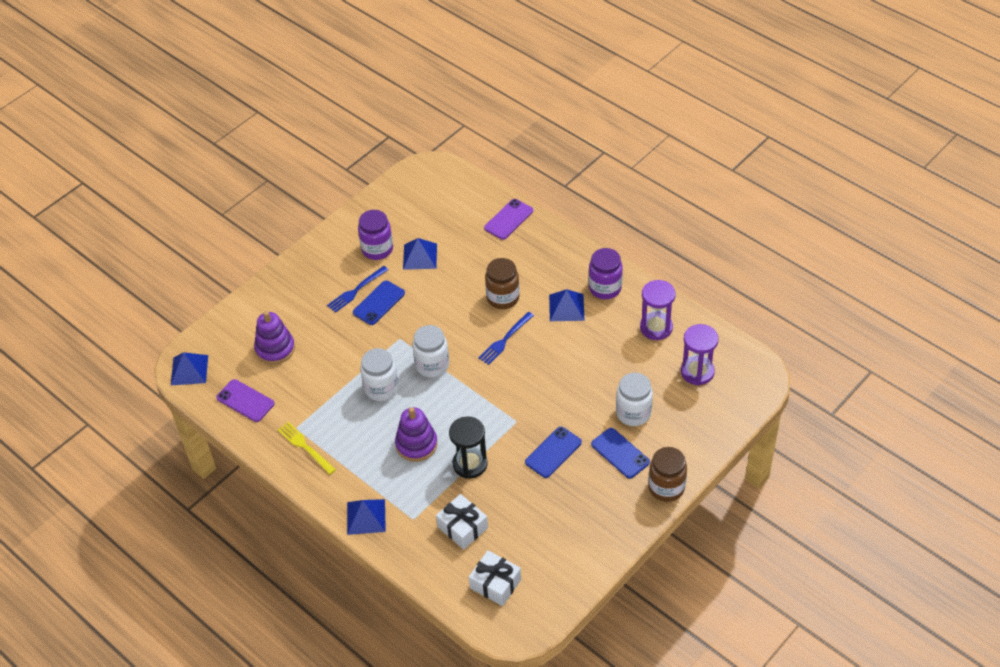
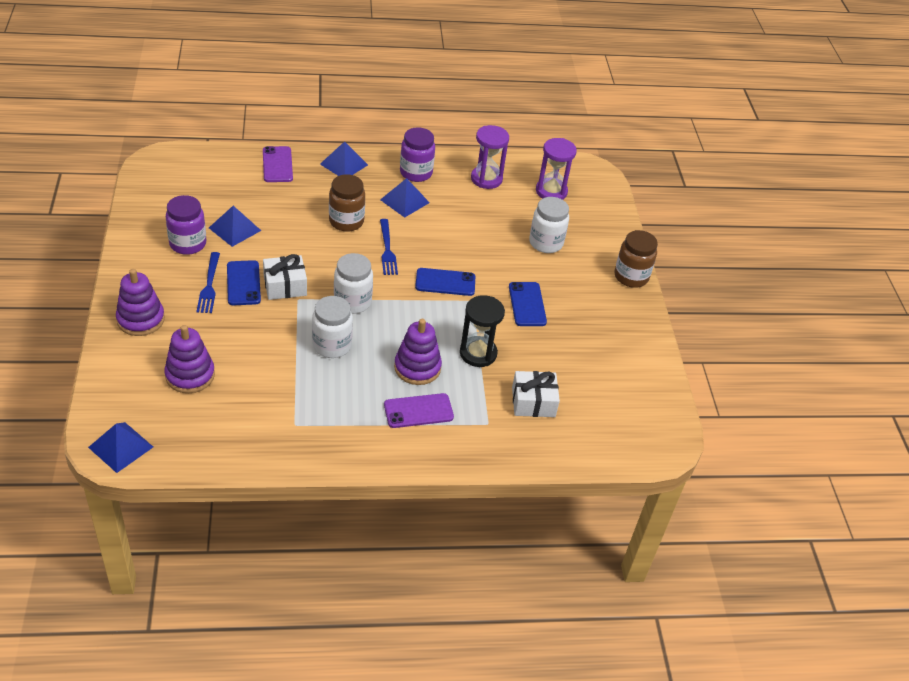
camera: 55 degrees left, 5 degrees down
purple phone [216,379,275,422] -> purple phone moved to [384,393,454,428]
yellow fork [278,422,336,475] -> none
blue pyramid [347,499,386,535] -> blue pyramid moved to [320,141,368,176]
white gift [469,550,521,606] -> white gift moved to [263,254,307,300]
blue phone [591,428,650,479] -> blue phone moved to [415,268,475,296]
none -> purple stacking toy [116,269,165,336]

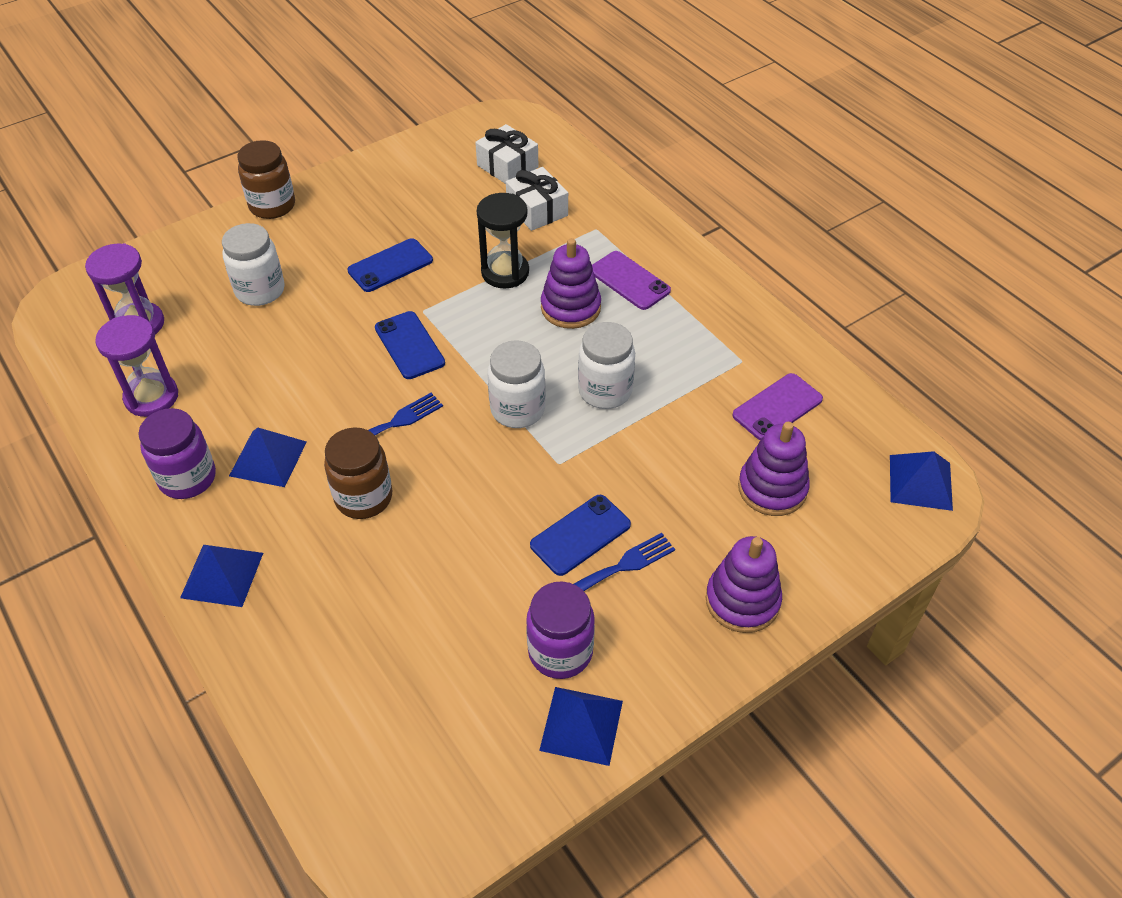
camera: 115 degrees left, 5 degrees up
blue pyramid [209,206,261,247] -> blue pyramid moved to [539,687,623,766]
purple phone [263,146,293,182] -> purple phone moved to [732,373,823,440]
white gift [263,254,307,300] -> white gift moved to [475,124,538,184]

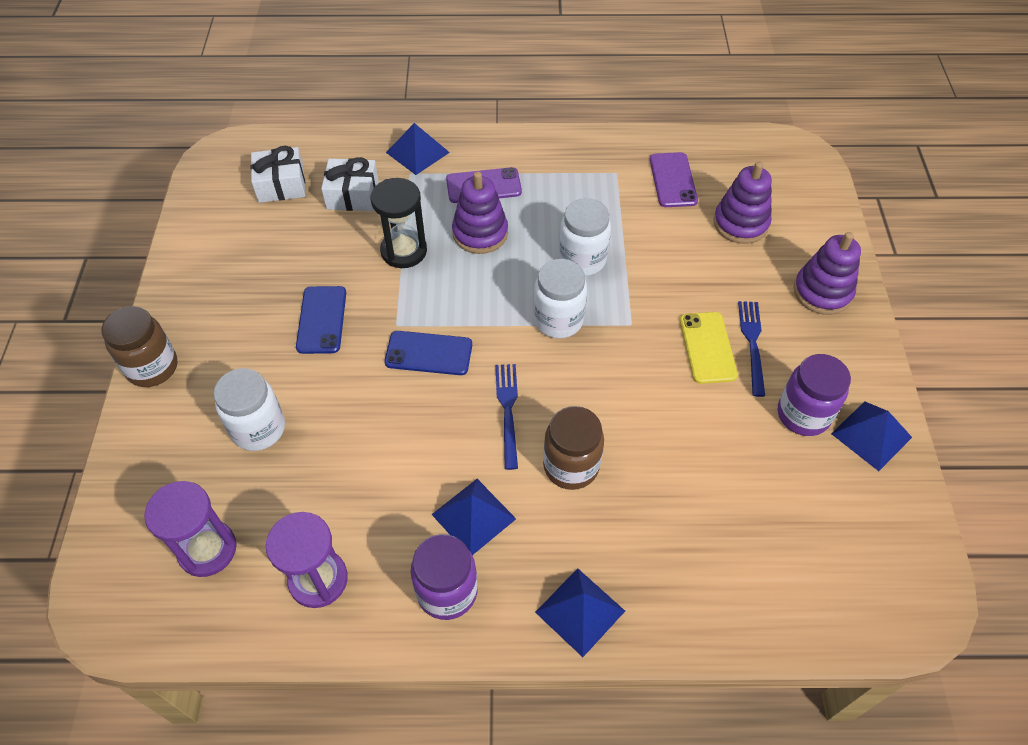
camera: 55 degrees left, 5 degrees up
blue phone [530,495,631,576] -> yellow phone [680,312,738,384]
blue pyramid [890,451,953,511] -> blue pyramid moved to [386,123,450,175]

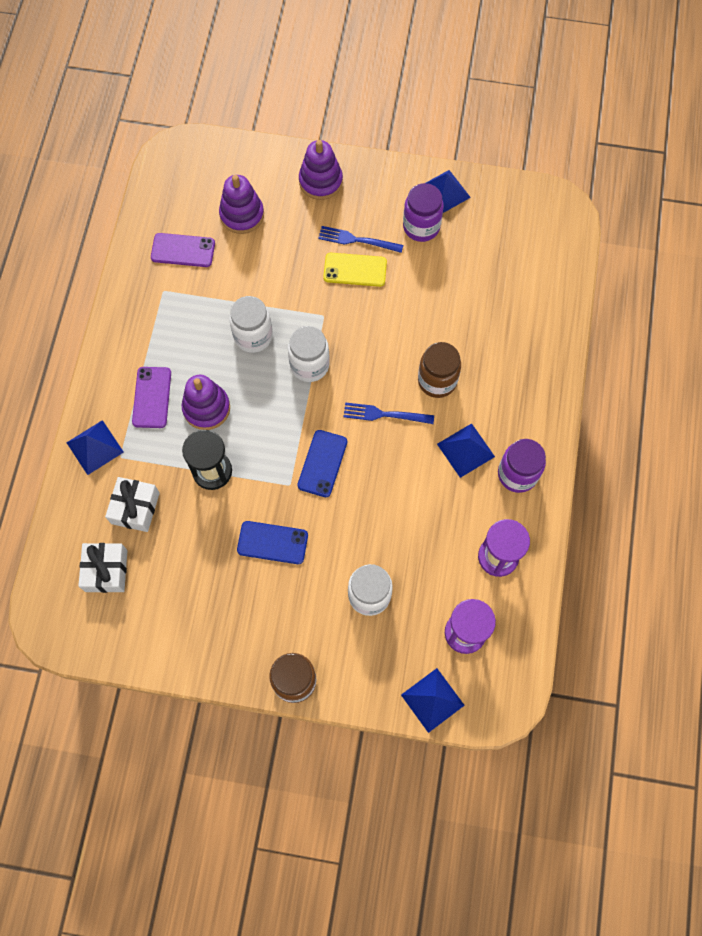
camera: 80 degrees left, 15 degrees up
blue pyramid [535,568,625,657] -> blue pyramid moved to [401,668,465,733]

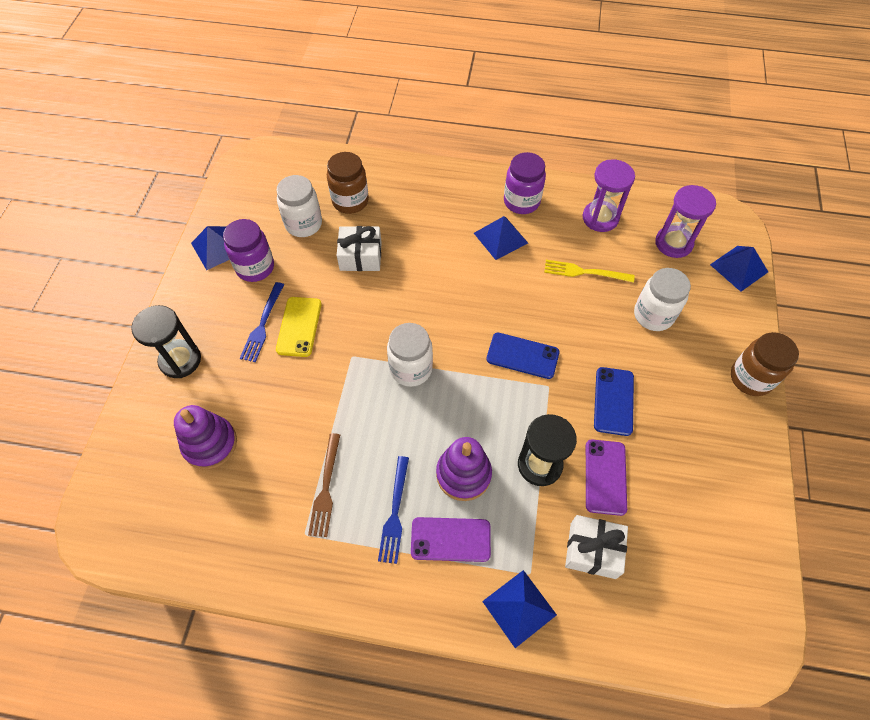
camera: 90 degrees left, 10 degrees down
white gift [78,543,128,593] -> white gift moved to [337,226,382,271]
purple phone [151,233,215,267] -> purple phone moved to [586,439,627,516]
white jar [229,296,273,353] -> white jar moved to [276,175,322,237]
purple stacking toy [299,140,343,200] -> black hourglass [131,305,201,378]
blue fork [344,402,434,424] -> blue fork moved to [378,456,409,564]
brown jar [418,342,461,398] -> brown jar moved to [327,152,369,214]
none -> brown fork [308,433,340,537]
none -> yellow fork [544,260,635,283]

